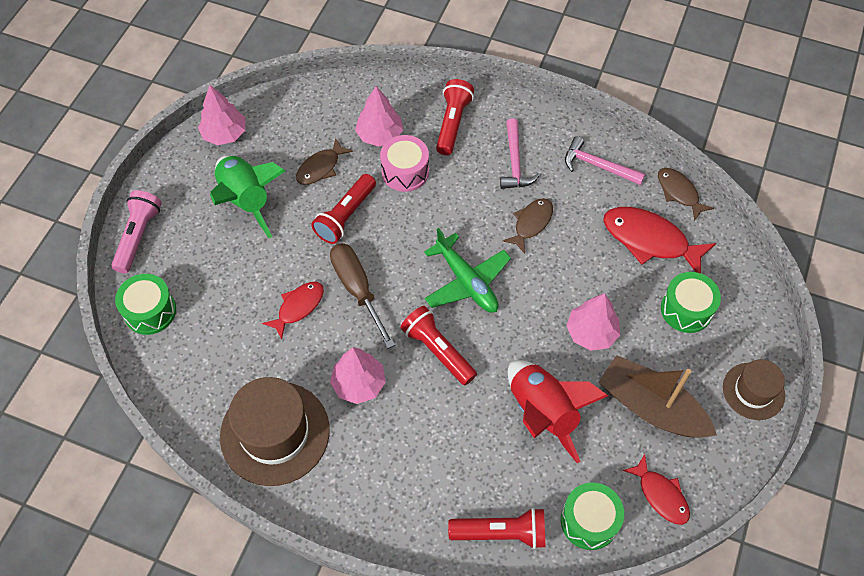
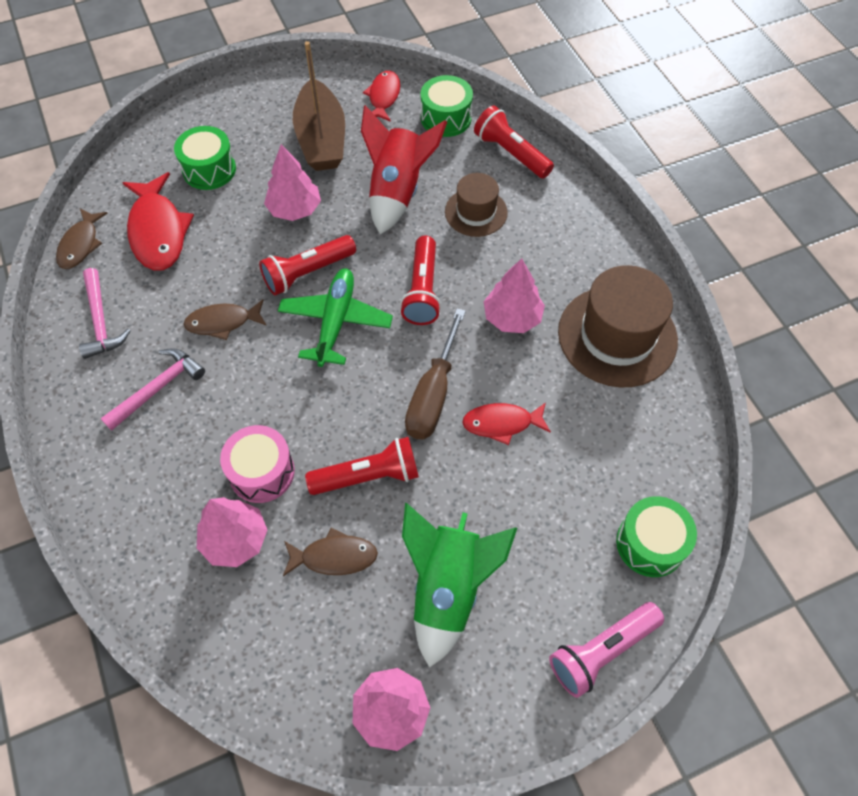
camera: 135 degrees left, 0 degrees up
red flashlight [436,79,474,155] -> red flashlight moved to [259,235,356,296]
brown hat [723,359,785,420] -> brown hat moved to [445,173,508,237]

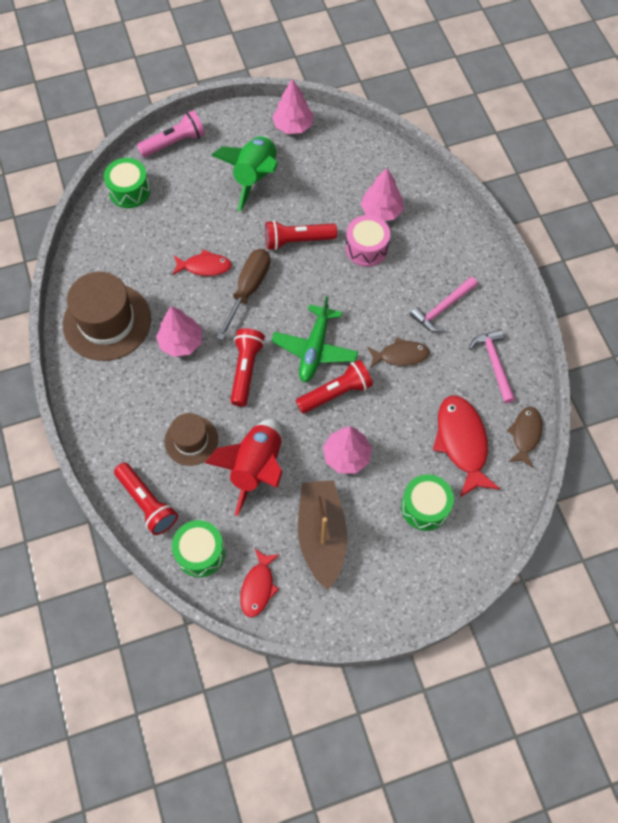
camera: 175 degrees left, 5 degrees up
brown fish [283,528,378,576] -> none

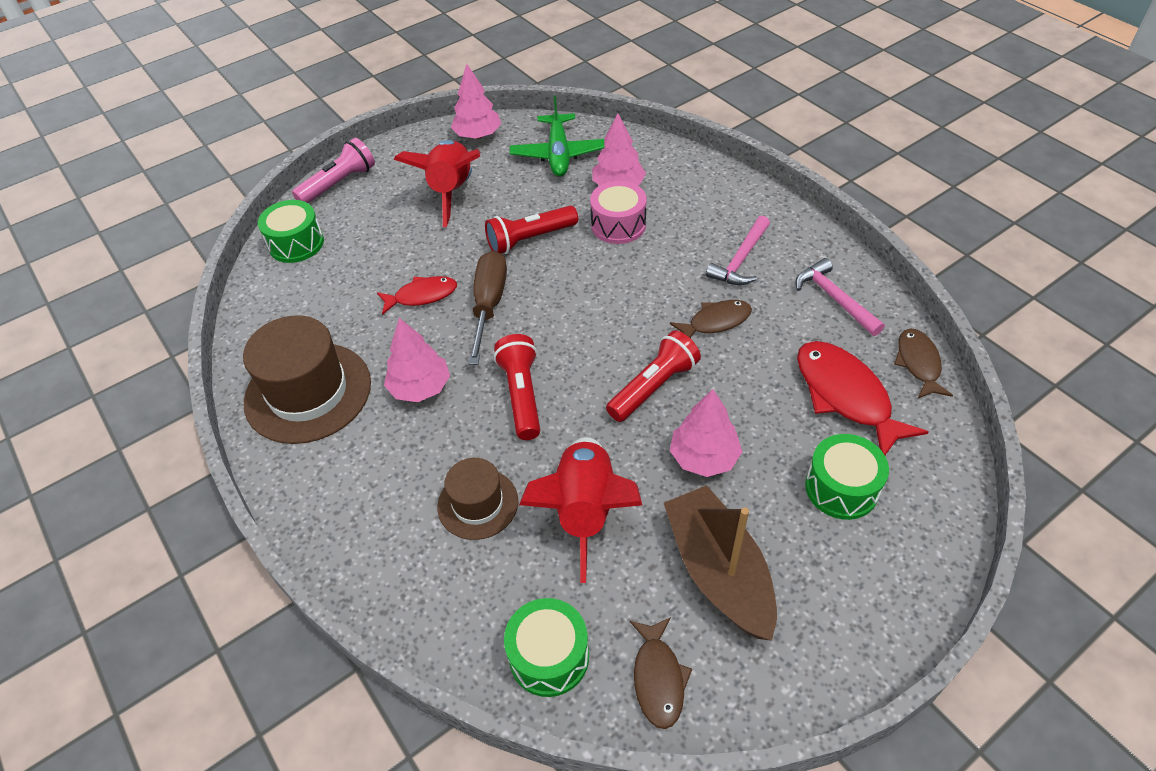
camera: 15 degrees left, 15 degrees down
red flashlight [114,463,178,535] -> none
green rocket [211,136,278,212] -> red rocket [394,140,480,227]
red fish [240,549,280,617] -> brown fish [630,617,692,729]
green plane [271,296,358,382] -> green plane moved to [510,96,605,177]

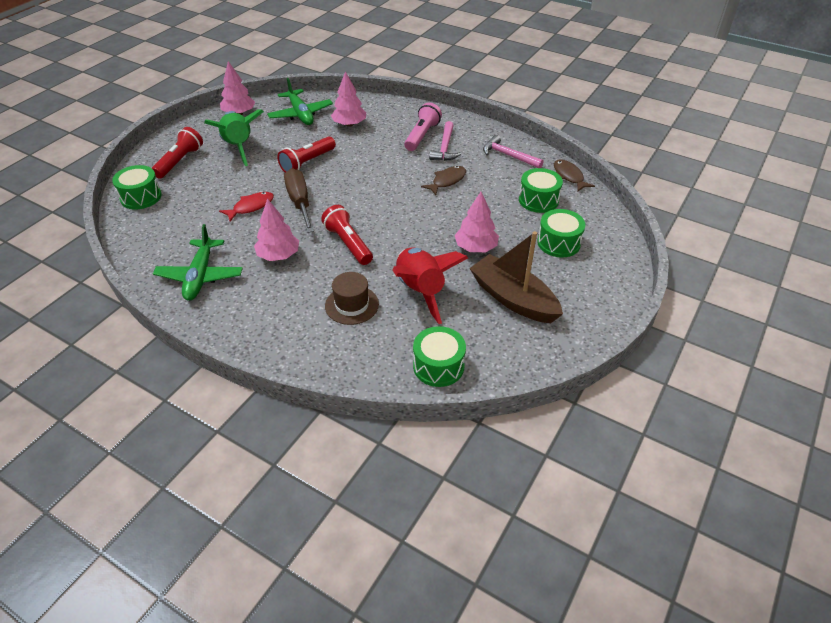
camera: 25 degrees left, 5 degrees down
brown hat [243,315,371,444] -> green plane [153,224,243,301]
pink flashlight [292,138,375,203] -> pink flashlight moved to [404,103,442,151]
red rocket [394,140,480,227] -> green rocket [204,109,264,166]
pink drum [590,181,647,244] -> none
red flashlight [606,330,701,422] -> red flashlight moved to [152,127,203,179]
brown fish [630,617,692,729] -> none
red fish [797,341,929,455] -> green drum [519,168,563,213]

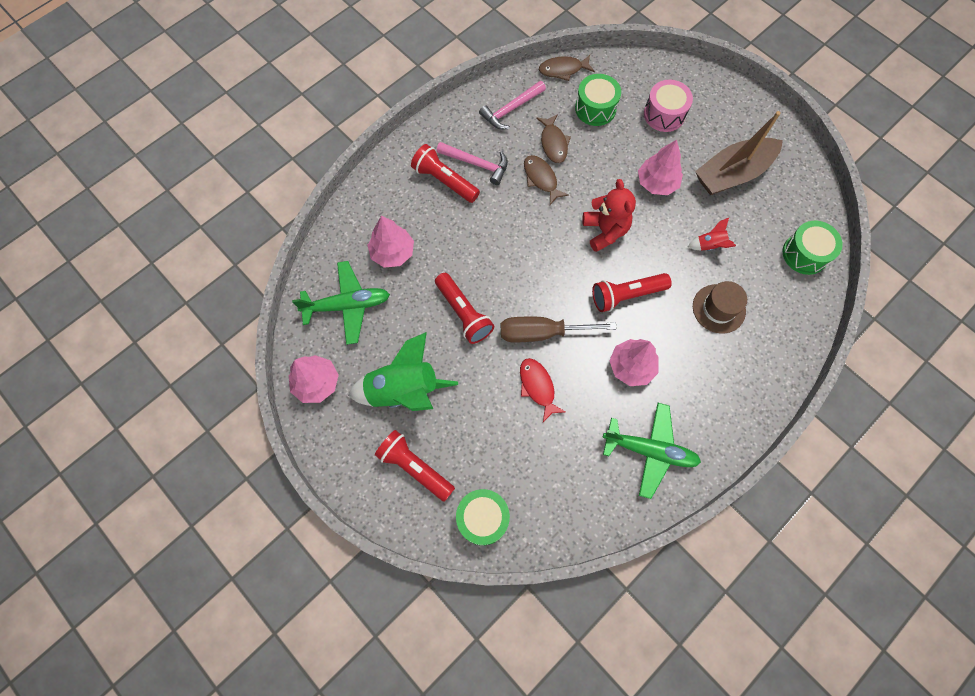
camera: 75 degrees left, 25 degrees up
red rocket [393,247,468,324] -> red rocket [688,218,736,251], size x0.46
pink flashlight [404,103,442,151] -> red flashlight [411,144,480,203]
green drum [537,209,585,258] -> pink drum [644,80,693,132]
none -> brown fish [536,114,571,163]
none -> red teddy bear [582,179,636,252]

